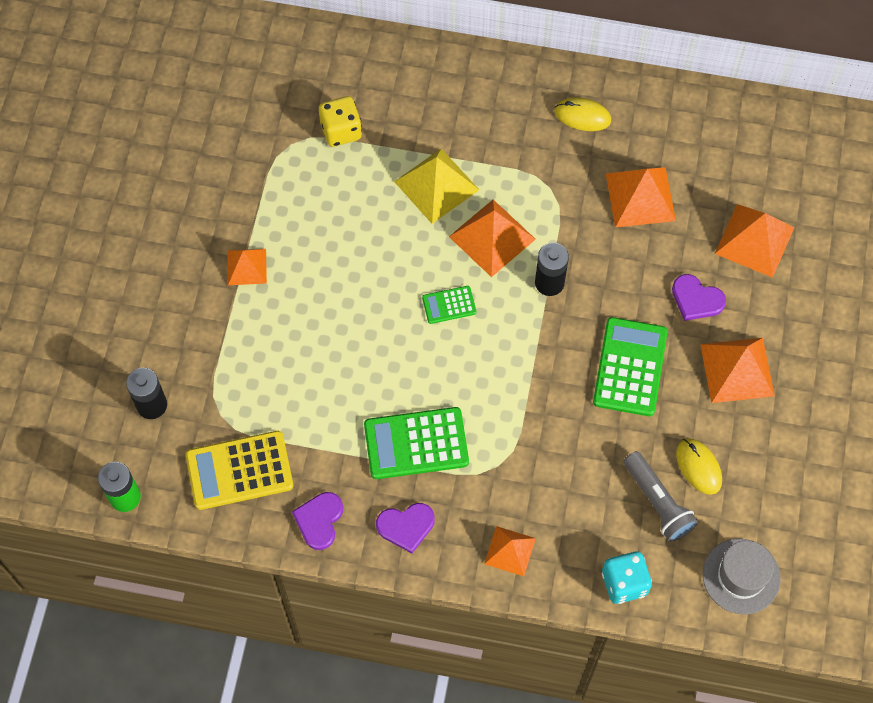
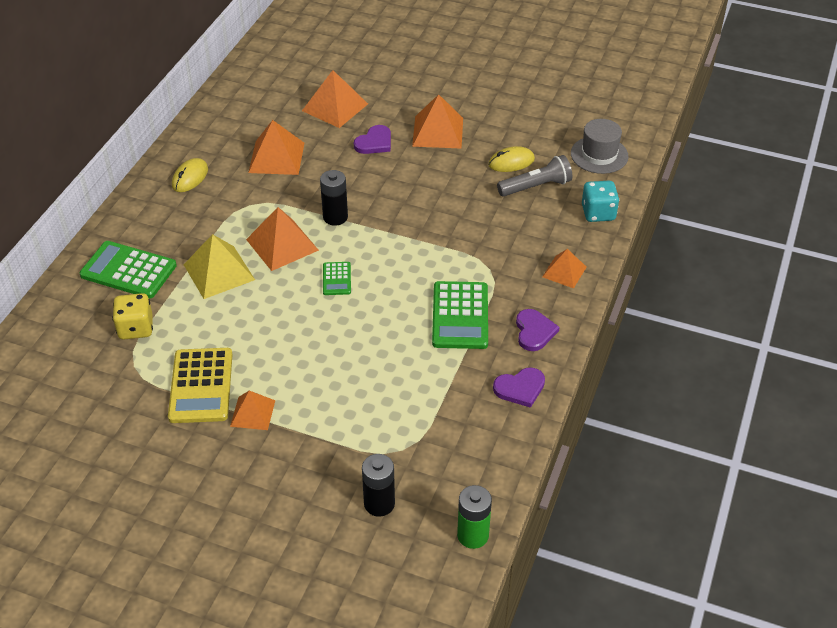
camera: 80 degrees left, 20 degrees down
yellow calculator [186,431,293,510] -> yellow calculator moved to [168,348,233,423]
purple heart [292,492,343,550] -> purple heart turned 45 degrees counterclockwise [493,367,545,408]
green calculator [593,317,667,416] -> green calculator moved to [79,241,177,298]

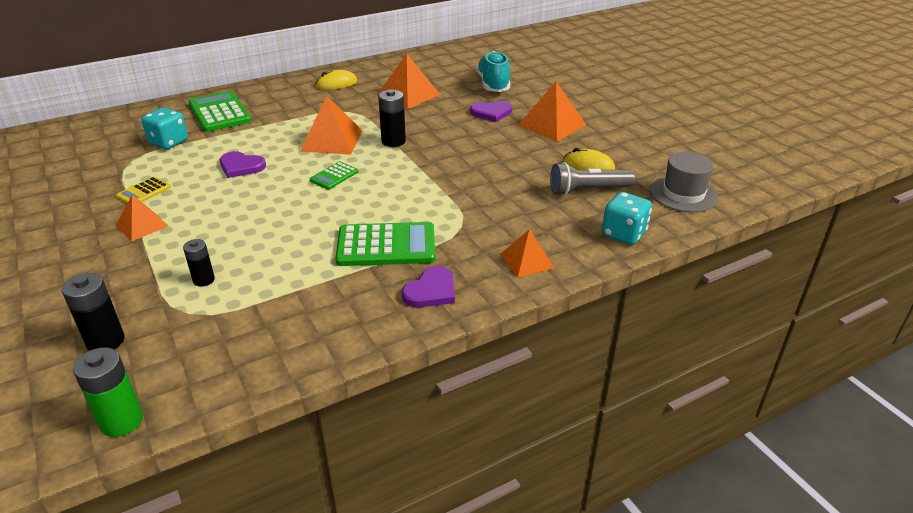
camera: 40 degrees right, 10 degrees down
yellow dice [112,293,153,340] -> turquoise dice [141,108,188,149]
yellow calculator [168,348,233,423] -> yellow calculator [116,177,171,203], size x0.52
yellow pyramid [184,234,255,299] -> none
orange pyramid [302,70,368,128] -> turquoise shoe [476,51,510,92]
green calculator [432,281,488,349] -> green calculator turned 135 degrees counterclockwise [335,222,436,266]
purple heart [493,367,545,408] -> purple heart moved to [220,151,266,178]
grey flashlight [497,155,572,197] -> grey flashlight turned 150 degrees clockwise [550,162,635,196]
none -> black battery [183,239,215,287]

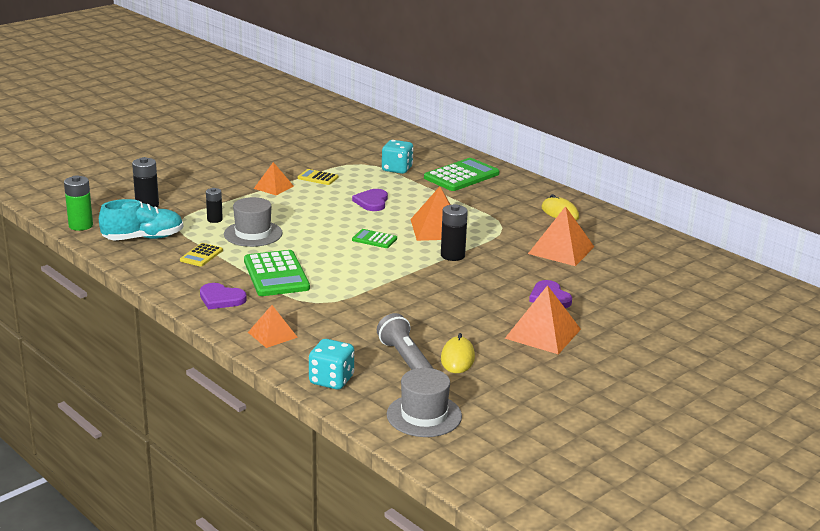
camera: 75 degrees right, 10 degrees down
turquoise shoe [476,51,510,92] -> turquoise shoe moved to [99,199,183,241]
none -> yellow calculator [180,243,223,267]
none -> grey hat [224,197,283,247]

